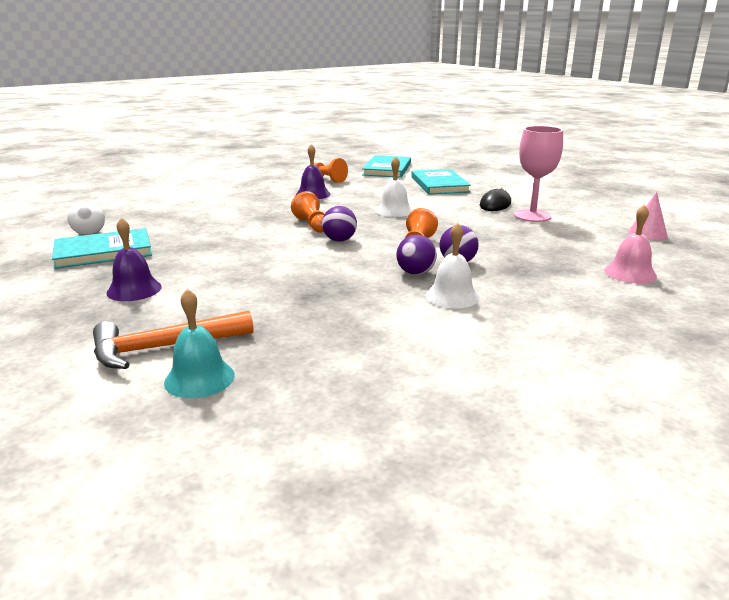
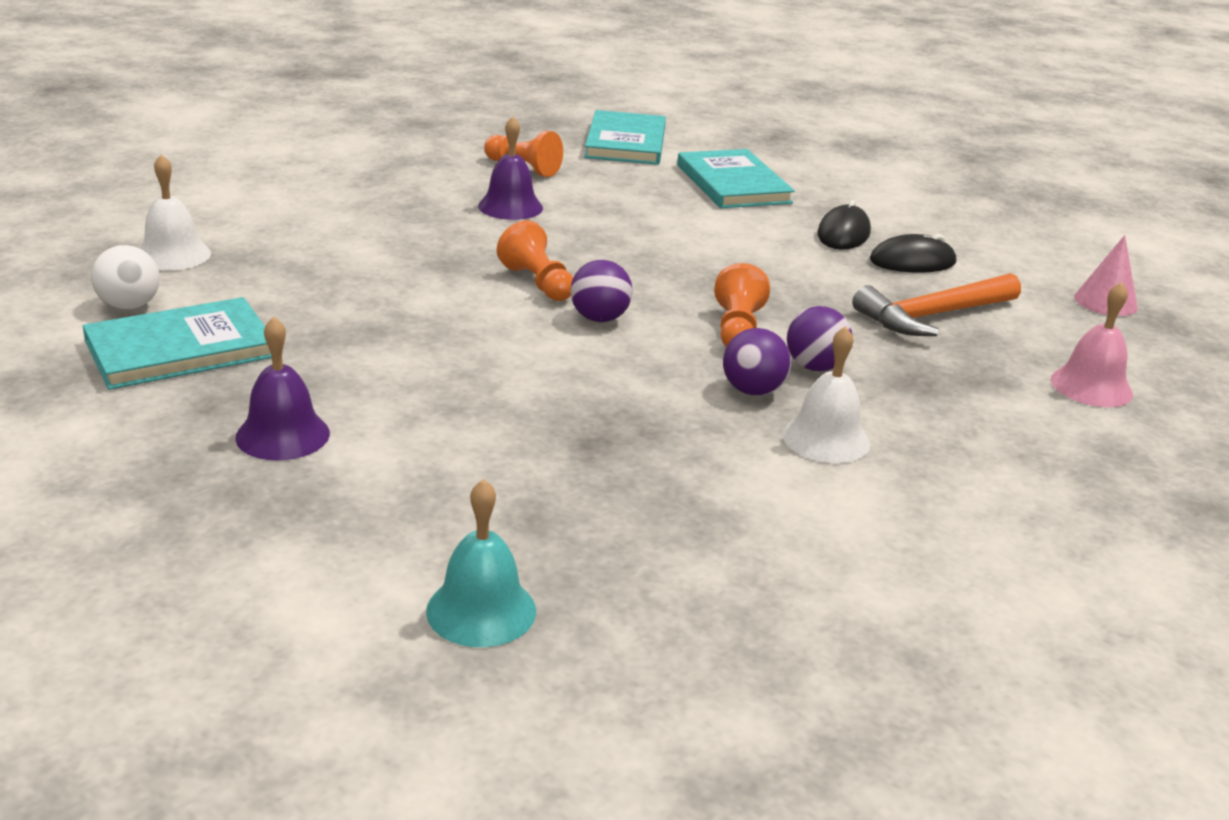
camera: 10 degrees left, 5 degrees up
orange hammer [93,311,253,369] -> orange hammer moved to [852,273,1021,336]
white bell [376,156,413,217] -> white bell moved to [140,154,211,271]
pink goblet [514,126,563,222] -> black mouse [870,234,956,273]

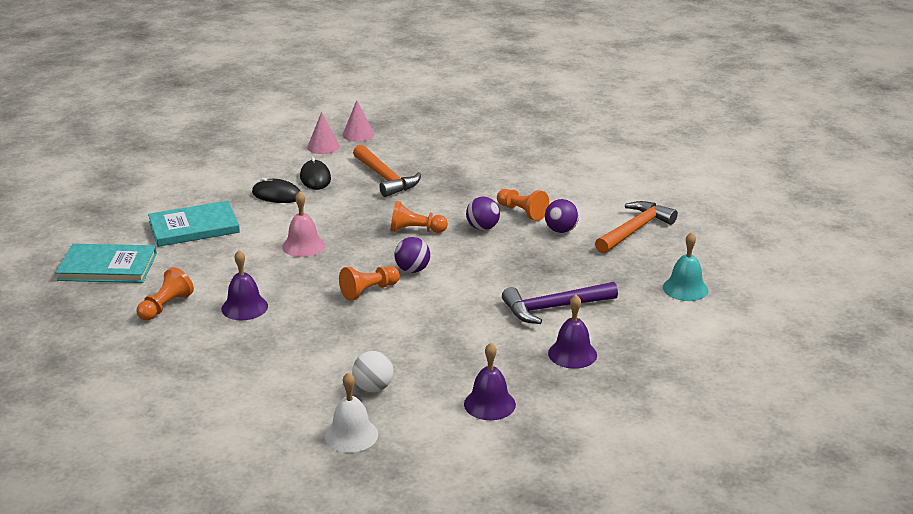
camera: 90 degrees left, 0 degrees up
turquoise book [83,297,272,390] -> purple bell [464,343,516,420]
white ball [91,245,160,310] -> white ball moved to [352,351,393,392]
white bell [782,326,870,463] -> orange pawn [497,189,549,221]
purple ball [787,306,852,371] -> purple ball moved to [545,199,579,233]
pink bell [1051,282,1133,407] -> pink bell moved to [282,191,325,257]
none -> pink cone [307,112,340,154]
none -> purple hammer [502,282,618,324]
none -> orange hammer [595,201,678,254]

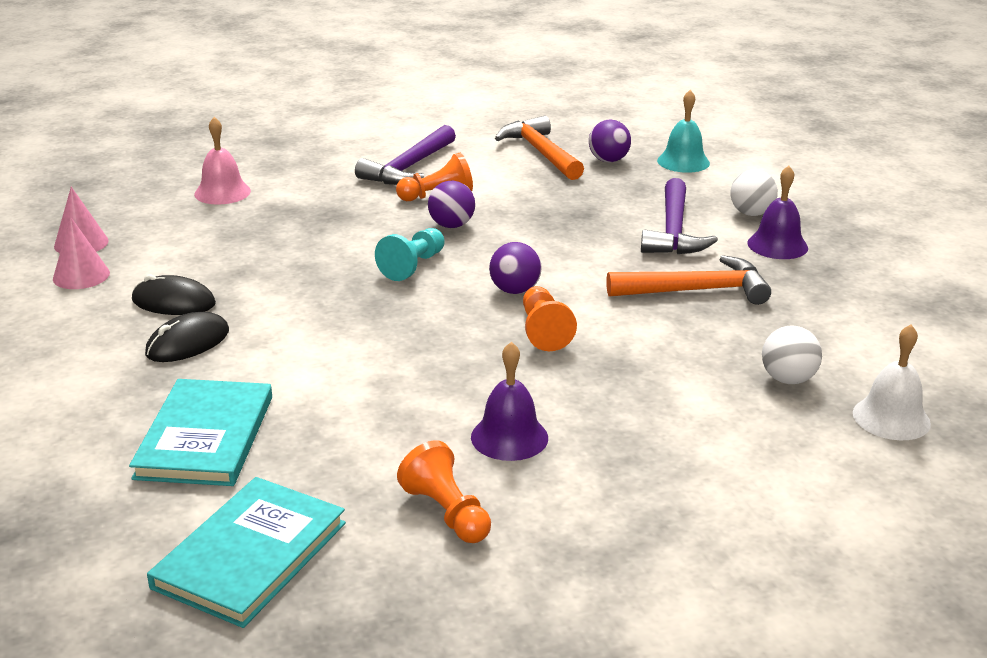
camera: 65 degrees left, 0 degrees up
pink bell [282,191,325,257] -> pink bell moved to [194,117,251,205]
orange hammer [353,145,421,197] -> orange hammer moved to [606,255,771,305]
orange pawn [390,201,448,233] -> turquoise pawn [375,228,445,281]
purple bell [464,343,516,420] -> none
purple ball [545,199,579,233] -> purple ball moved to [589,120,631,163]
none -> purple hammer [355,125,456,185]
none -> white ball [731,170,778,216]

